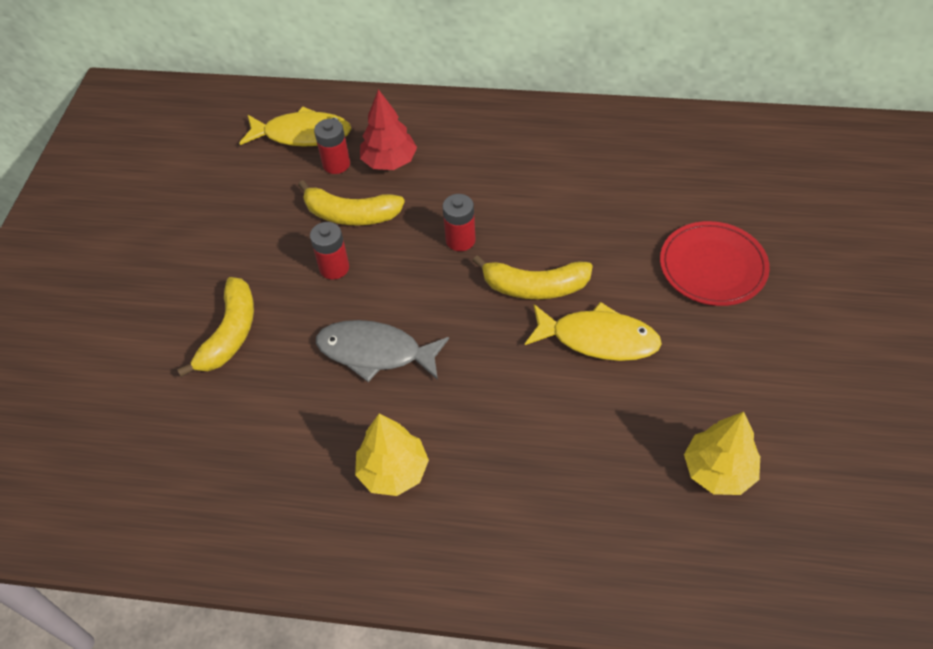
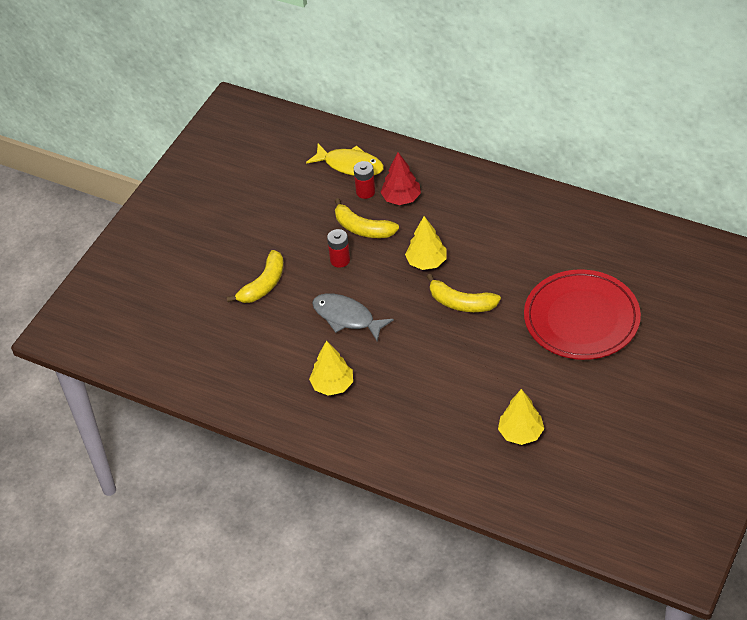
camera: 20 degrees right, 5 degrees down
red battery [443,194,475,251] -> yellow tree [405,216,447,270]
yellow fish [525,302,662,361] -> none
red plate [660,221,770,306] -> red plate [524,269,641,360], size x1.59

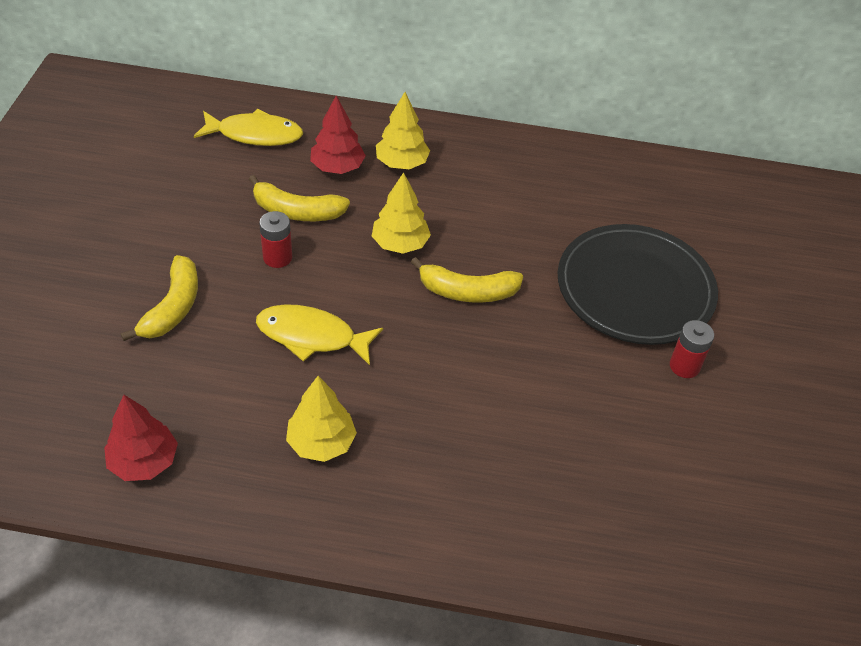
camera: 25 degrees left, 0 degrees up
grey fish [312,293,394,341] -> yellow fish [256,304,383,365]
red battery [354,161,375,199] -> red battery moved to [670,320,714,378]
yellow tree [498,389,544,445] -> yellow tree moved to [376,92,430,169]
red plate [524,269,641,360] -> black plate [558,224,718,345]
none -> red tree [104,395,178,481]

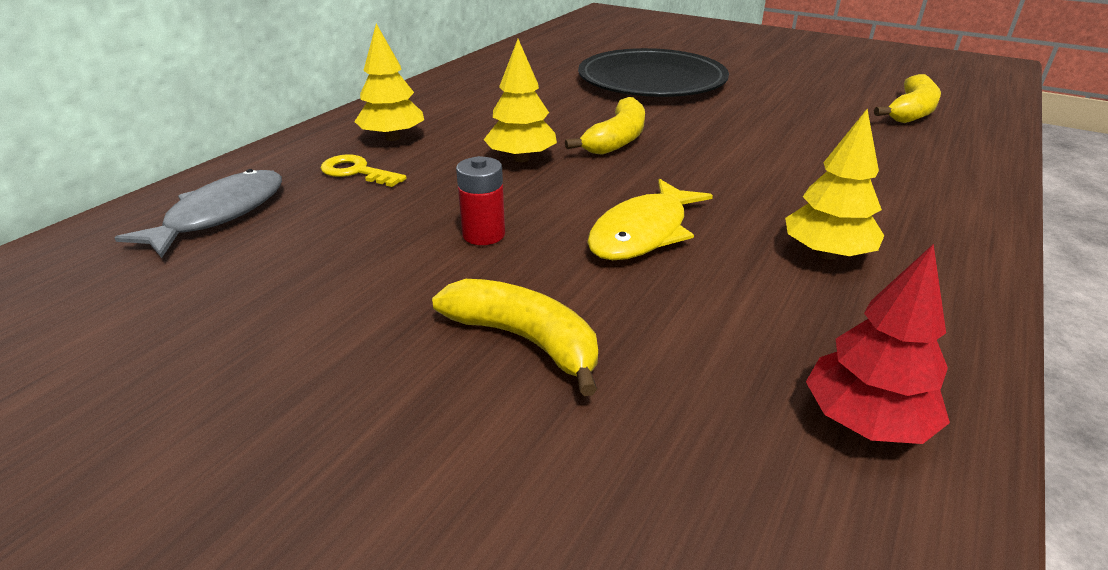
camera: 65 degrees left, 15 degrees down
yellow fish [194,109,303,146] -> grey fish [115,169,282,258]
yellow banana [249,175,350,221] -> yellow banana moved to [874,74,941,123]
red tree [310,96,366,174] -> yellow key [321,154,407,187]
red battery [670,320,714,378] -> none

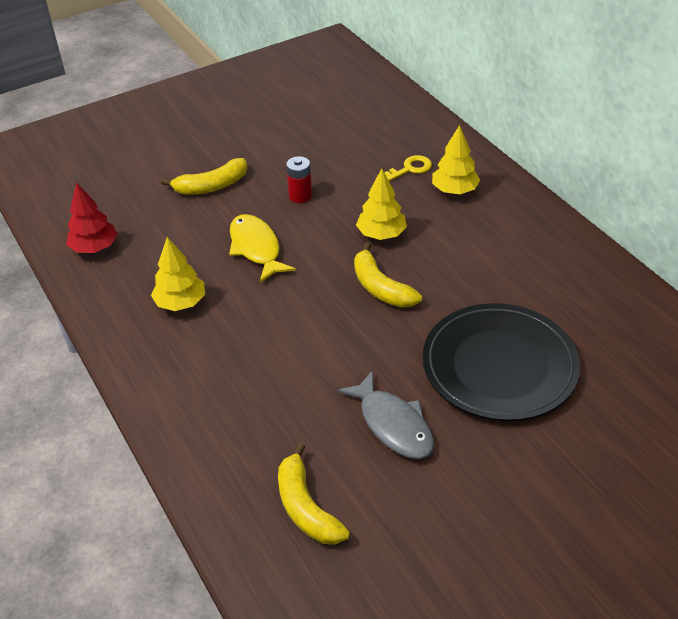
camera: 120 degrees right, 10 degrees up
grey fish [115,169,282,258] -> grey fish moved to [337,370,434,459]

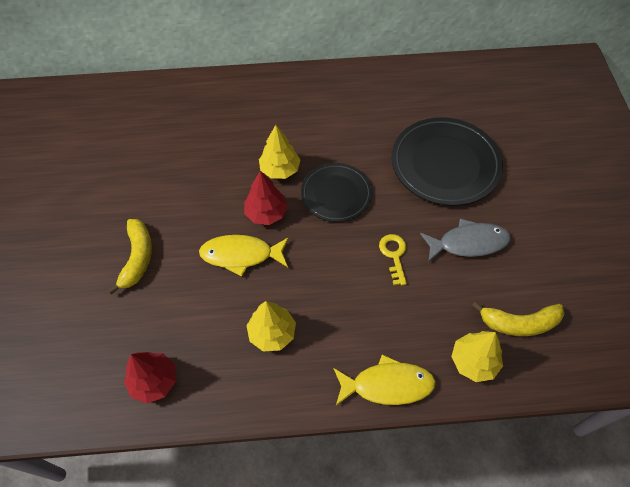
camera: 65 degrees left, 15 degrees up
red battery [286,156,312,203] -> none
yellow banana [354,242,422,308] -> black plate [301,163,372,222]
yellow key [377,155,432,181] -> yellow key moved to [379,234,407,285]
yellow tree [432,125,480,194] -> yellow tree moved to [451,331,503,382]
none -> red tree [244,171,288,225]
none -> yellow fish [333,354,436,406]

